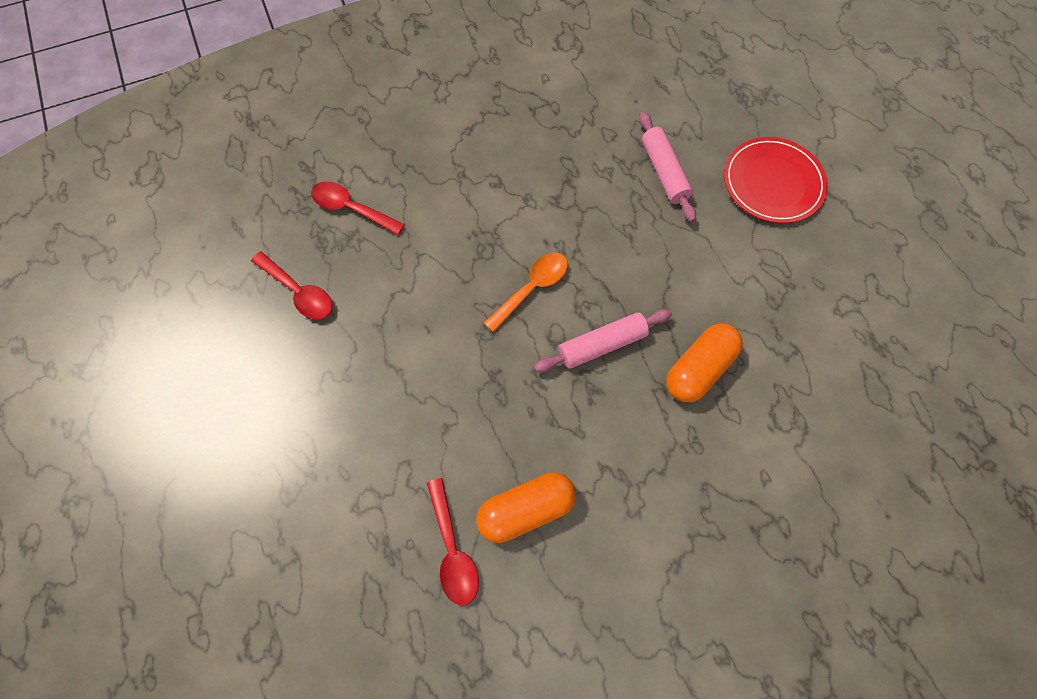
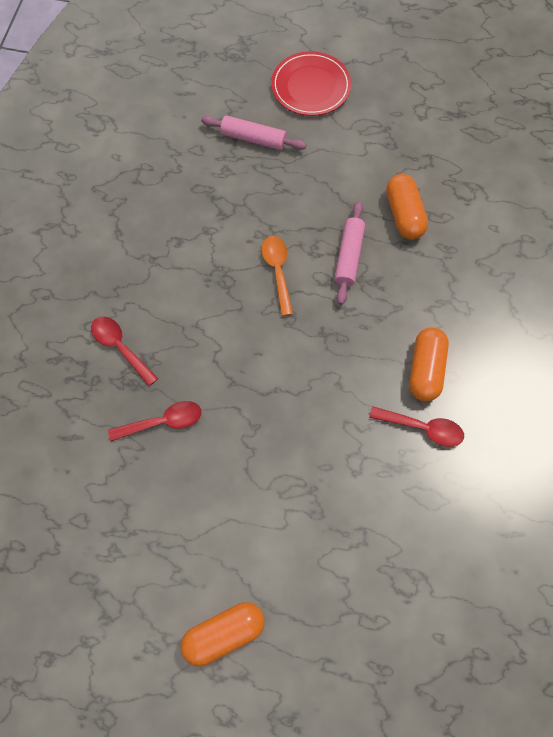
camera: 55 degrees left, 0 degrees up
red spoon [311,181,405,235] -> red spoon turned 75 degrees clockwise [91,316,158,386]
none -> orange capsule [180,602,265,667]

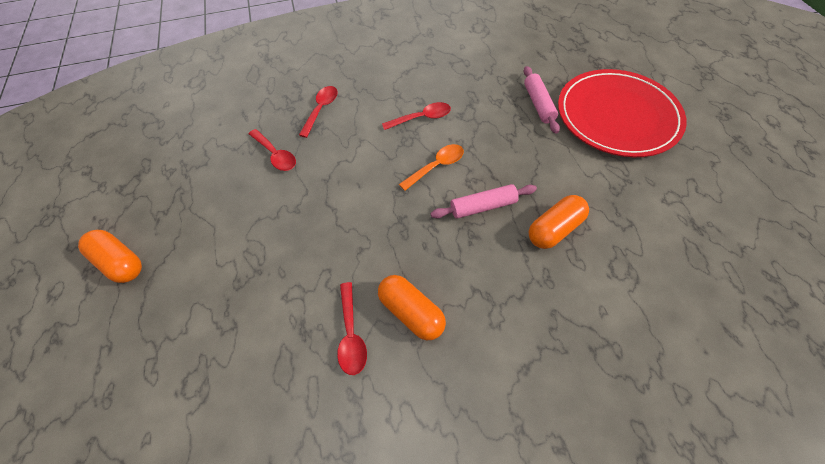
camera: 65 degrees right, 10 degrees down
red plate [271,51,351,116] -> red plate [558,69,687,157], size x1.66
orange capsule [409,327,449,401] -> orange capsule turned 60 degrees clockwise [378,275,446,340]
none -> red spoon [382,102,451,130]

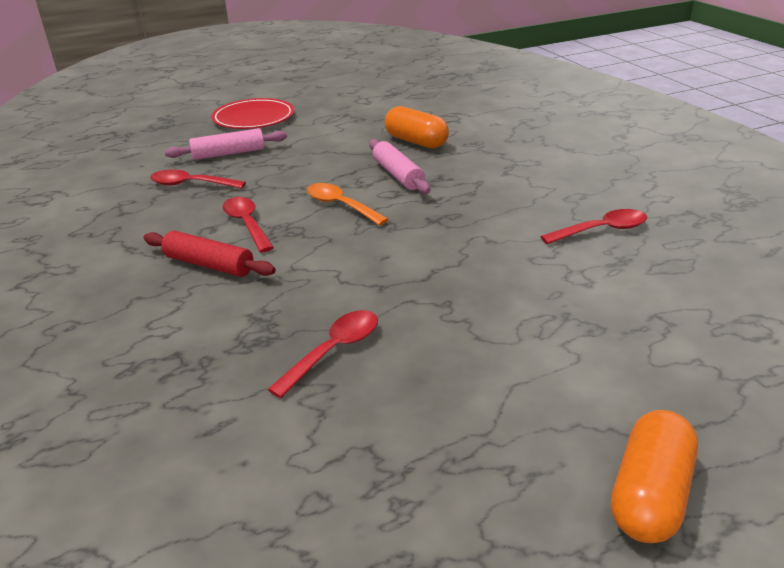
camera: 100 degrees left, 25 degrees down
red spoon [299,86,338,138] -> red spoon moved to [150,170,246,189]
orange capsule [378,275,446,340] -> none
red plate [558,69,687,157] -> red plate [211,98,294,129], size x0.60
none -> red rolling pin [143,231,276,277]

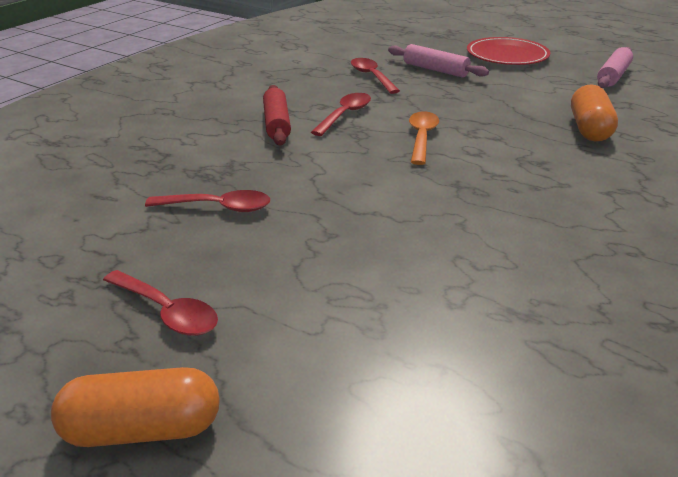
camera: 55 degrees right, 0 degrees up
pink rolling pin [369,139,430,194] -> pink rolling pin moved to [597,47,633,88]
red spoon [540,209,647,244] -> red spoon moved to [103,270,218,336]

